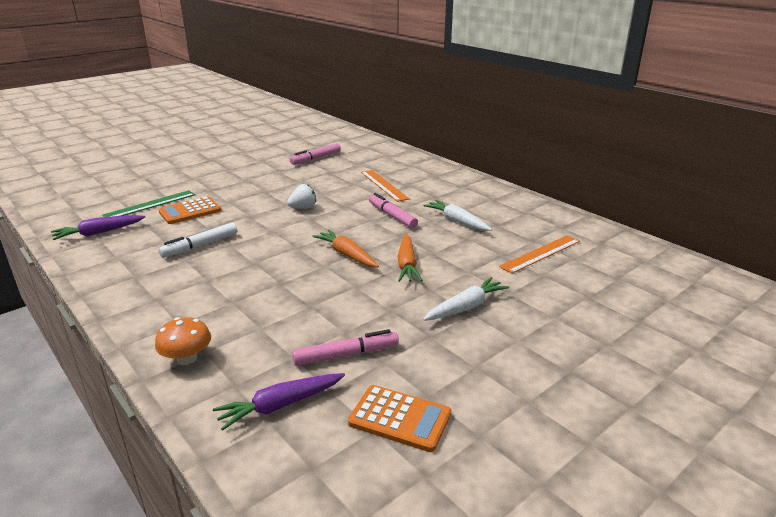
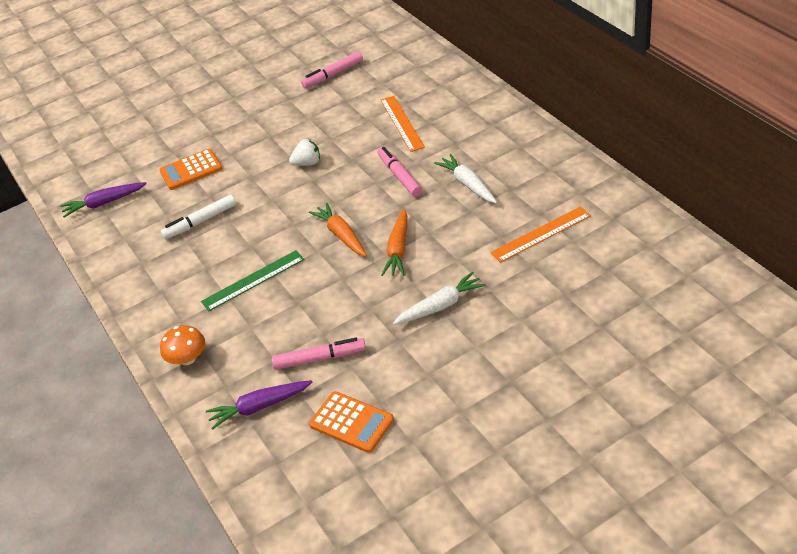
camera: 15 degrees right, 15 degrees up
green ruler [102,190,195,217] -> green ruler moved to [201,250,304,311]

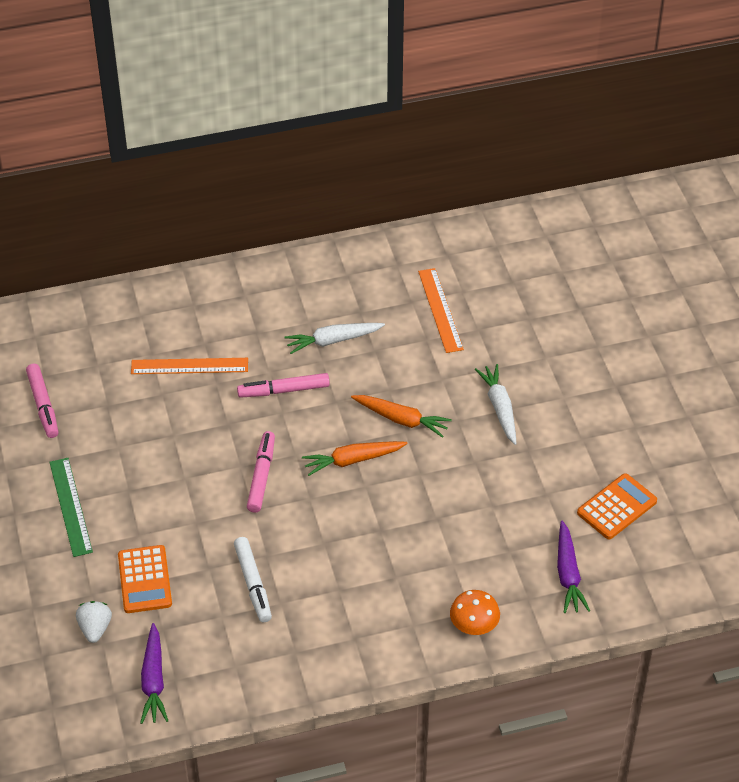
camera: 80 degrees left, 5 degrees up
green ruler [201,250,304,311] -> green ruler moved to [49,458,93,557]
pink marker [272,338,366,370] -> pink marker moved to [247,431,275,513]
white strawberry [289,139,320,166] -> white strawberry moved to [76,601,112,643]

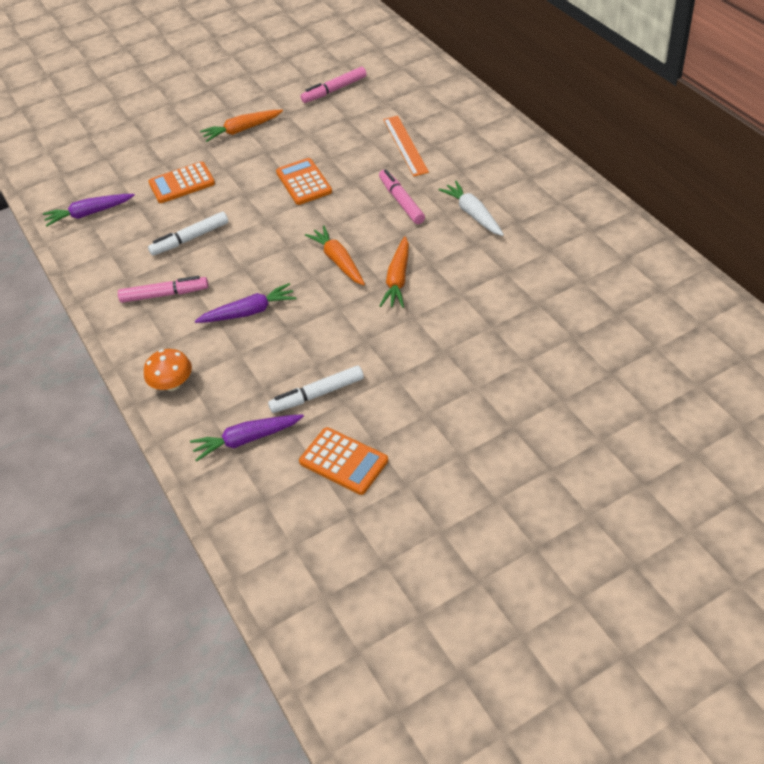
camera: 80 degrees right, 0 degrees up
green ruler [49,458,93,557] -> orange carrot [200,110,283,142]
white strawberry [76,601,112,643] -> none
pink marker [247,431,275,513] -> pink marker moved to [118,276,209,303]
orange ruler [418,268,464,353] -> none
white carrot [475,364,516,445] -> none
none -> purple carrot [195,283,296,323]
none -> white marker [268,365,364,413]
none -> orange calculator [276,158,332,205]

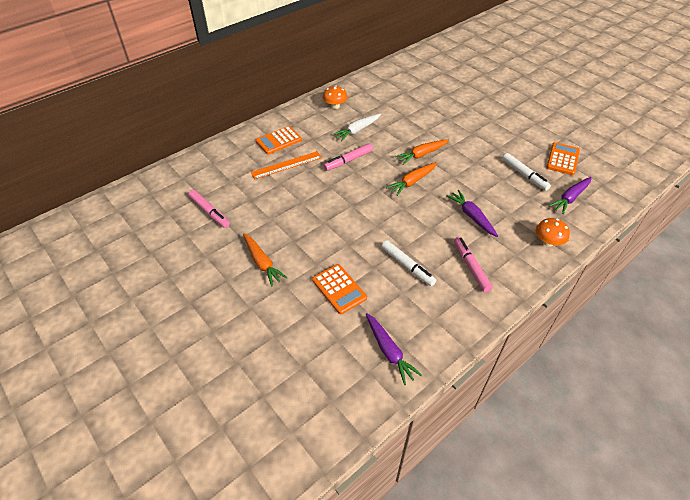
camera: 105 degrees left, 0 degrees up
purple carrot [190,414,304,462] -> purple carrot turned 75 degrees clockwise [549,177,592,214]
orange calculator [276,158,332,205] -> orange calculator moved to [256,126,302,154]
orange carrot [380,236,409,308] -> orange carrot turned 150 degrees clockwise [395,139,449,165]
none -> orange mushroom [323,85,348,109]

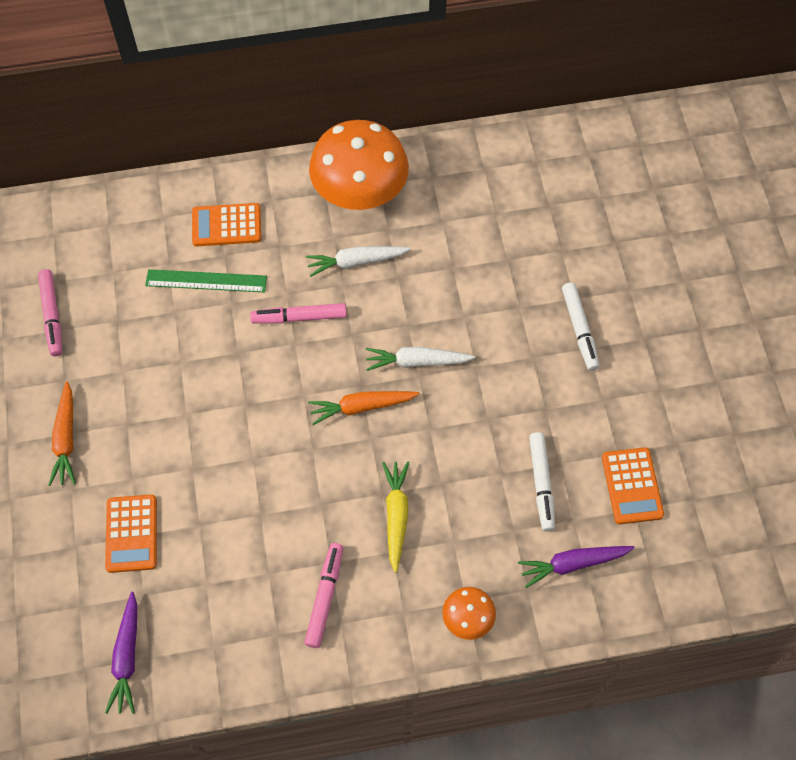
camera: 30 degrees right, 15 degrees up
orange ruler [251,151,322,179] -> green ruler [145,269,267,293]
orange mushroom [323,85,348,109] -> orange mushroom [309,120,409,210], size x2.17
white marker [381,240,436,286] -> white marker moved to [562,282,600,371]
orange carrot [395,139,449,165] -> white carrot [366,347,475,371]
purple carrot [446,190,498,237] -> yellow carrot [382,461,409,573]
orange calculator [546,142,580,175] -> orange calculator turned 120 degrees clockwise [602,447,664,524]

